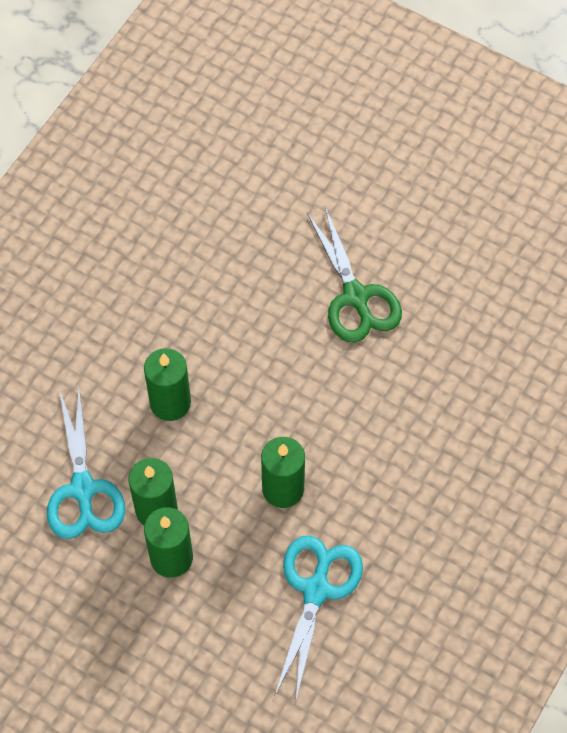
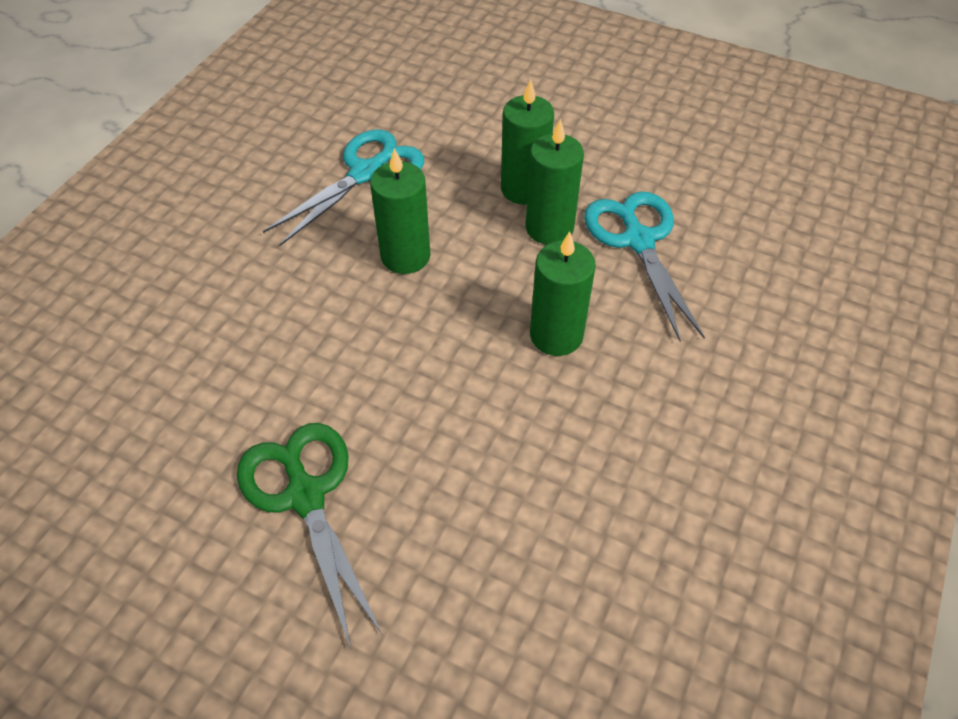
camera: 175 degrees right, 10 degrees down
turquoise scissors [274,535,363,700] -> turquoise scissors turned 150 degrees counterclockwise [263,129,424,246]

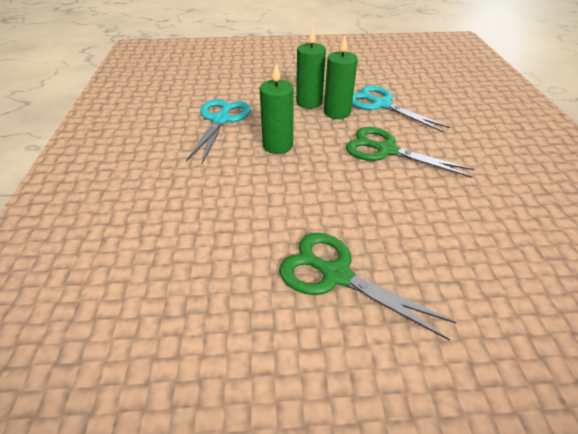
camera: 30 degrees left, 10 degrees down
green candle [530,231,596,356] -> green scissors [346,127,475,178]

